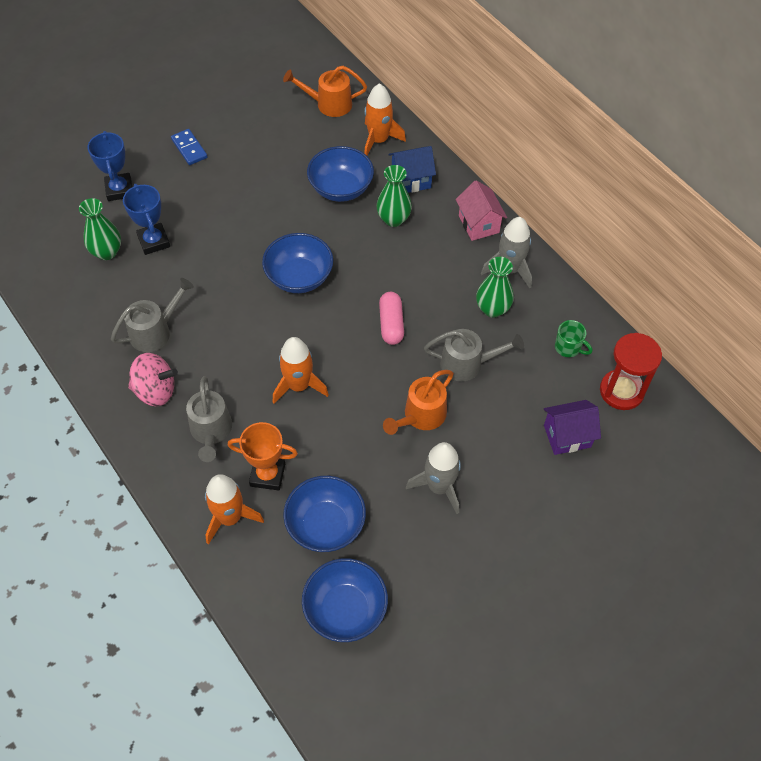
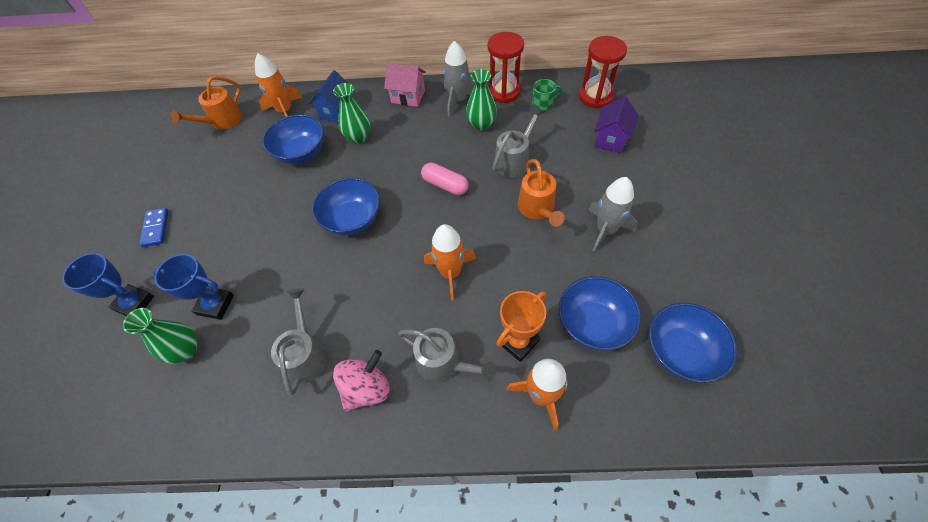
camera: 50 degrees left, 0 degrees up
blue domino [171,129,208,165] -> blue domino turned 75 degrees clockwise [139,208,169,247]
none -> red hourglass [487,32,524,103]

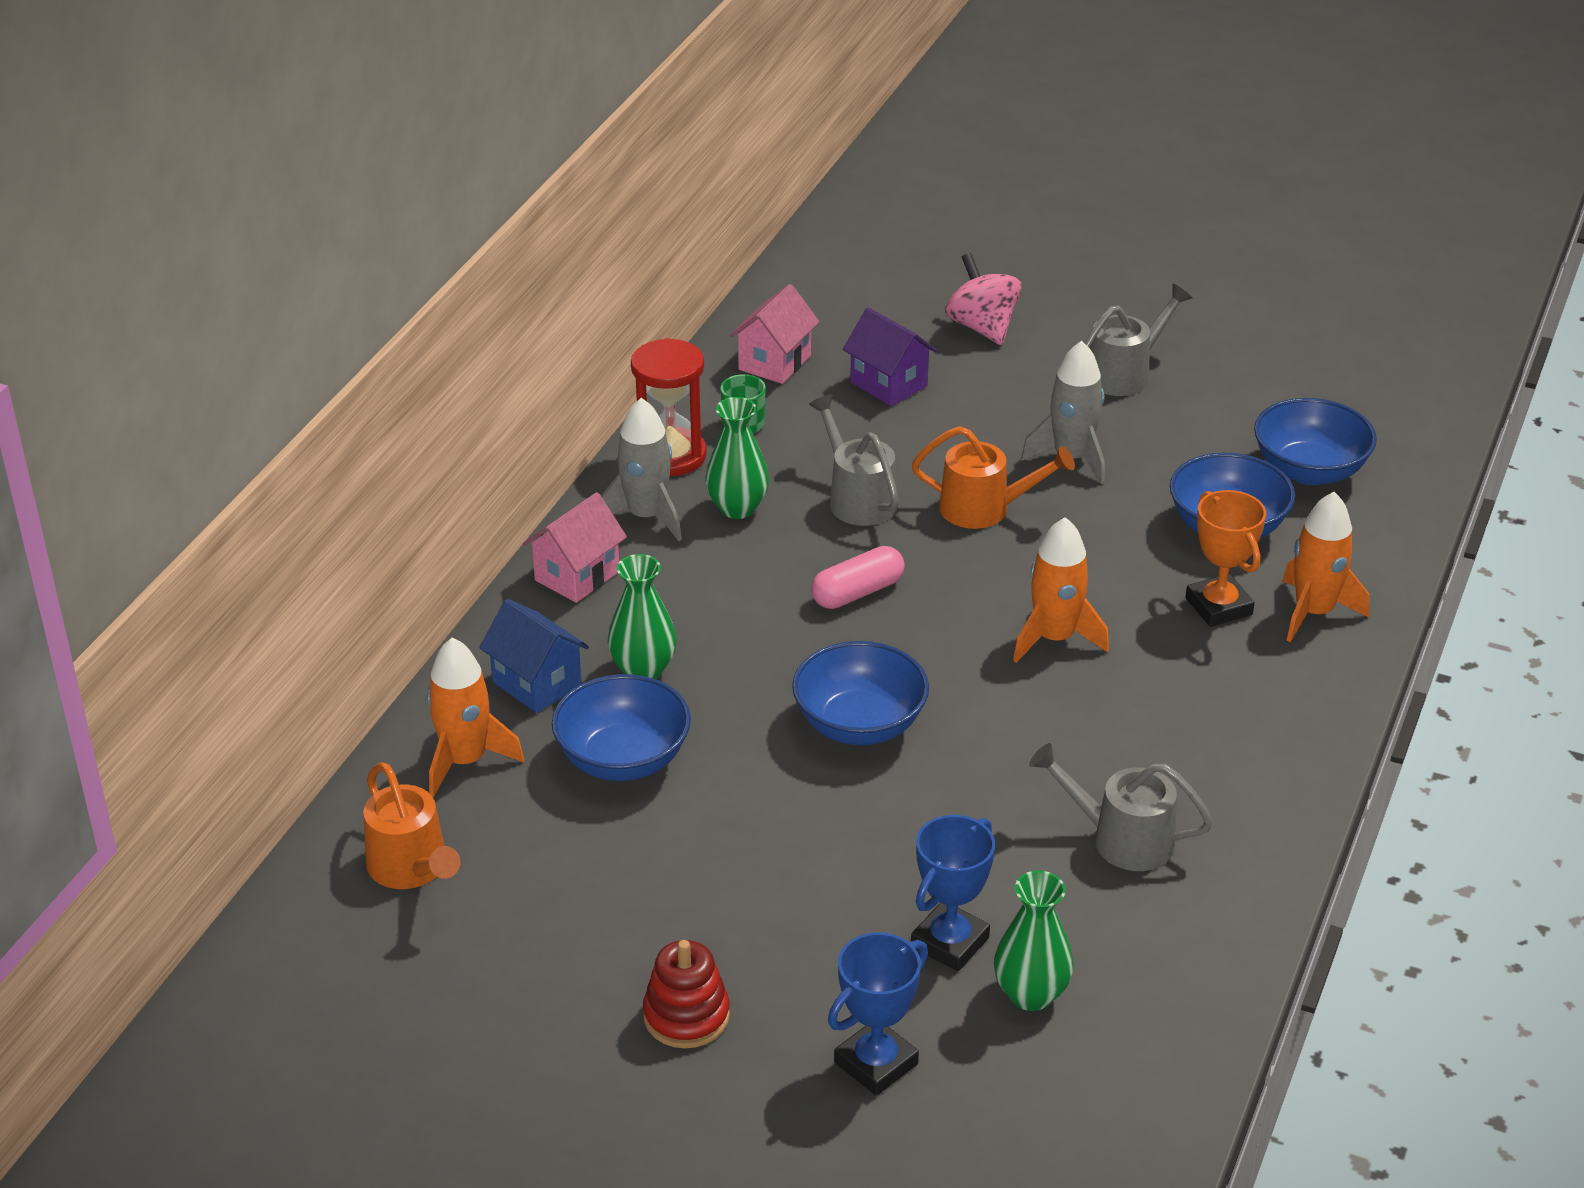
camera: 70 degrees left, 20 degrees down
blue domino [139,208,169,247] -> red stacking toy [643,940,730,1049]
pink spinning top [333,350,390,411] -> pink spinning top moved to [945,253,1021,345]
grey watering can [398,328,496,383] -> grey watering can moved to [1085,284,1192,396]
red hourglass [579,36,627,108] -> pink house [730,284,820,384]

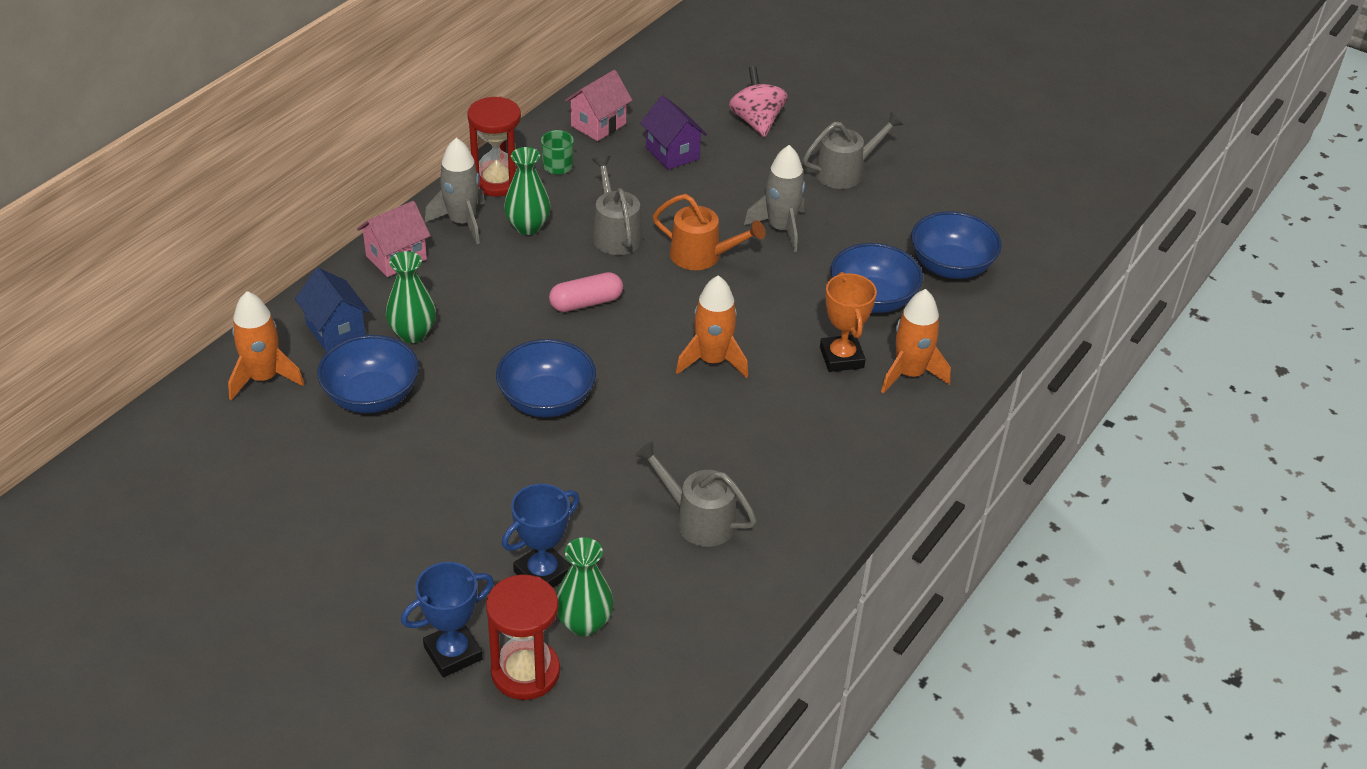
camera: 10 degrees right, 5 degrees up
orange watering can [363,762,460,889] -> none
red stacking toy [643,940,730,1049] -> none
none -> red hourglass [486,575,560,700]

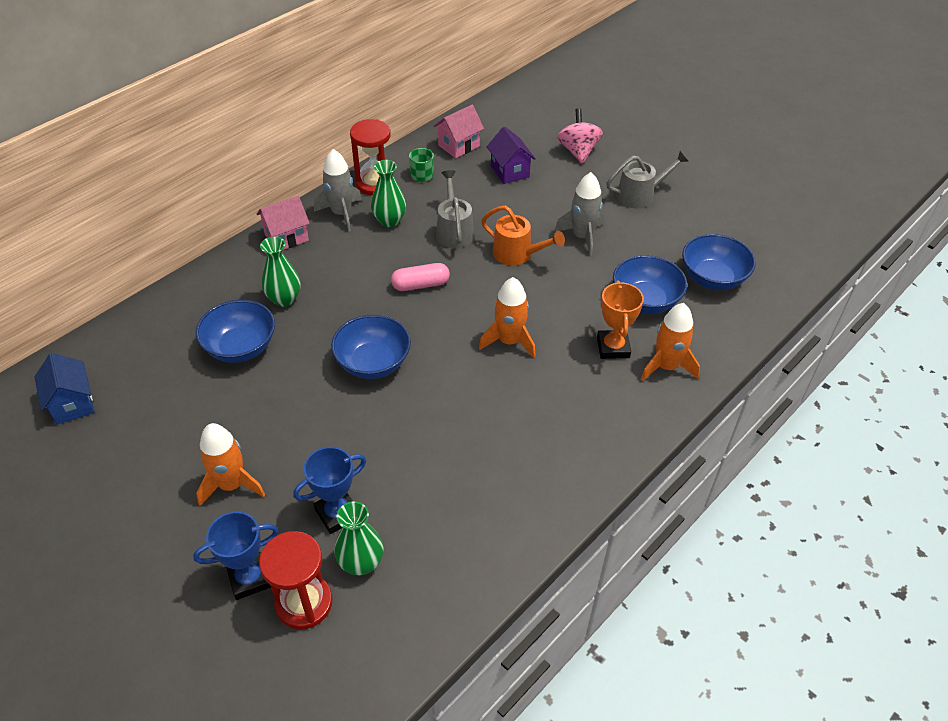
camera: 10 degrees right, 5 degrees up
orange rocket [228,291,304,400] -> orange rocket moved to [196,423,265,506]
blue house [295,268,370,352] -> blue house moved to [35,353,94,425]
grey watering can [635,441,757,547] -> none

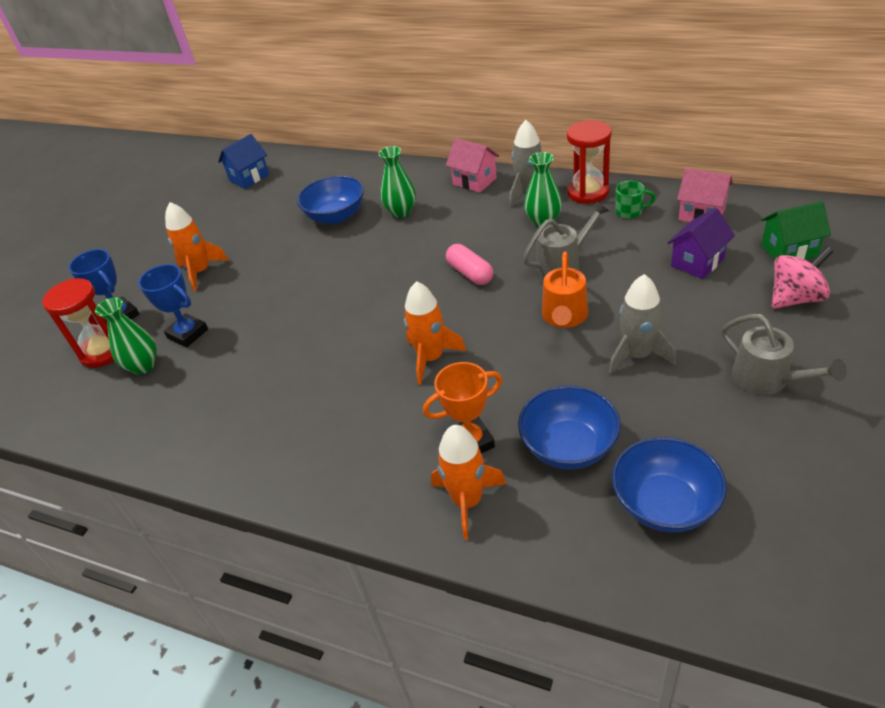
camera: 75 degrees right, 5 degrees down
blue bowl [331,314,411,379] -> none
none -> green house [761,201,831,260]

